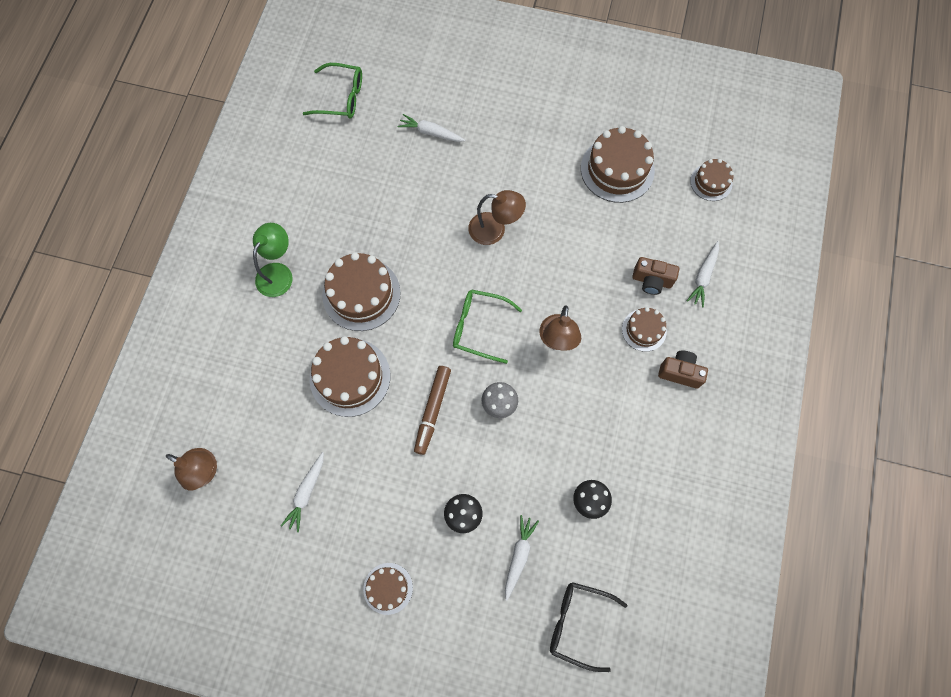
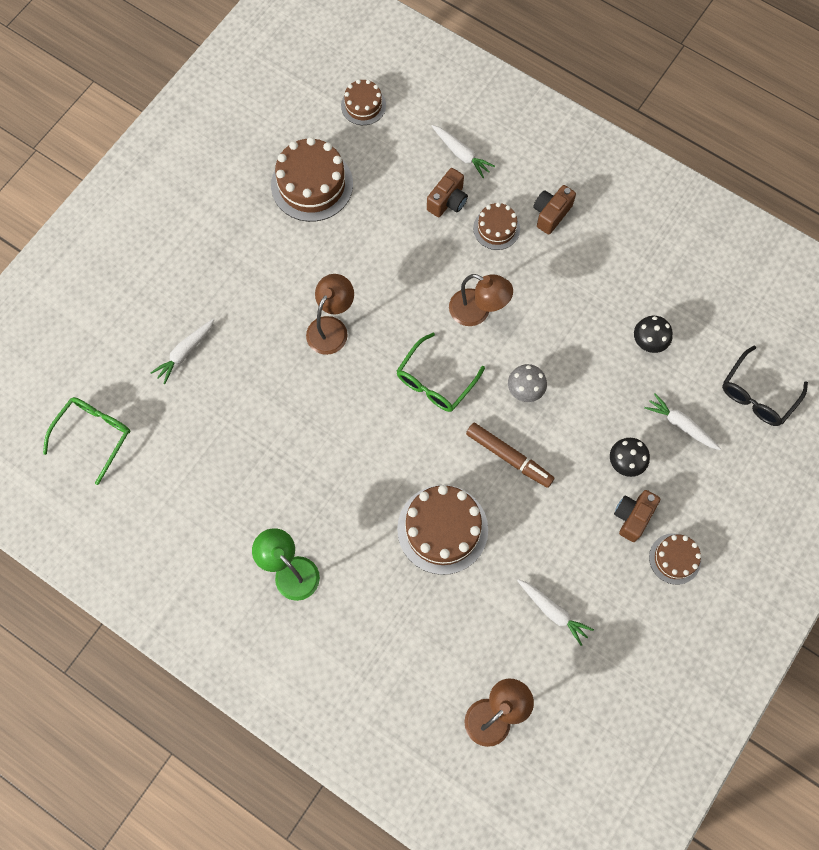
camera: 70 degrees left, 0 degrees up
brown cake [322,252,401,331] -> none
none -> brown camera [614,490,660,542]

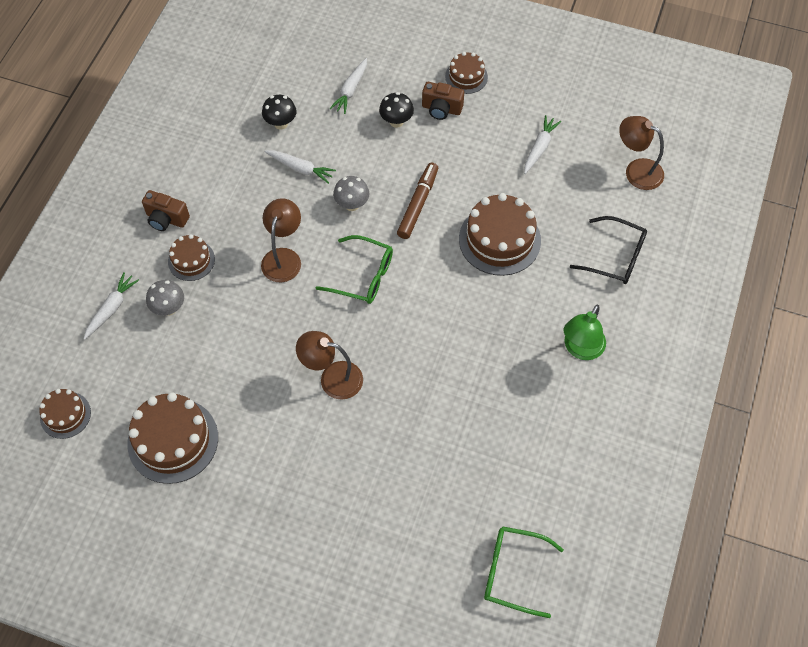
camera: 105 degrees left, 10 degrees down
white carrot [150,319,215,384] -> white carrot moved to [265,150,336,184]
brown camera [427,168,468,217] -> grey mushroom [146,280,184,316]
black glasses [722,345,808,426] -> black glasses moved to [570,216,647,284]

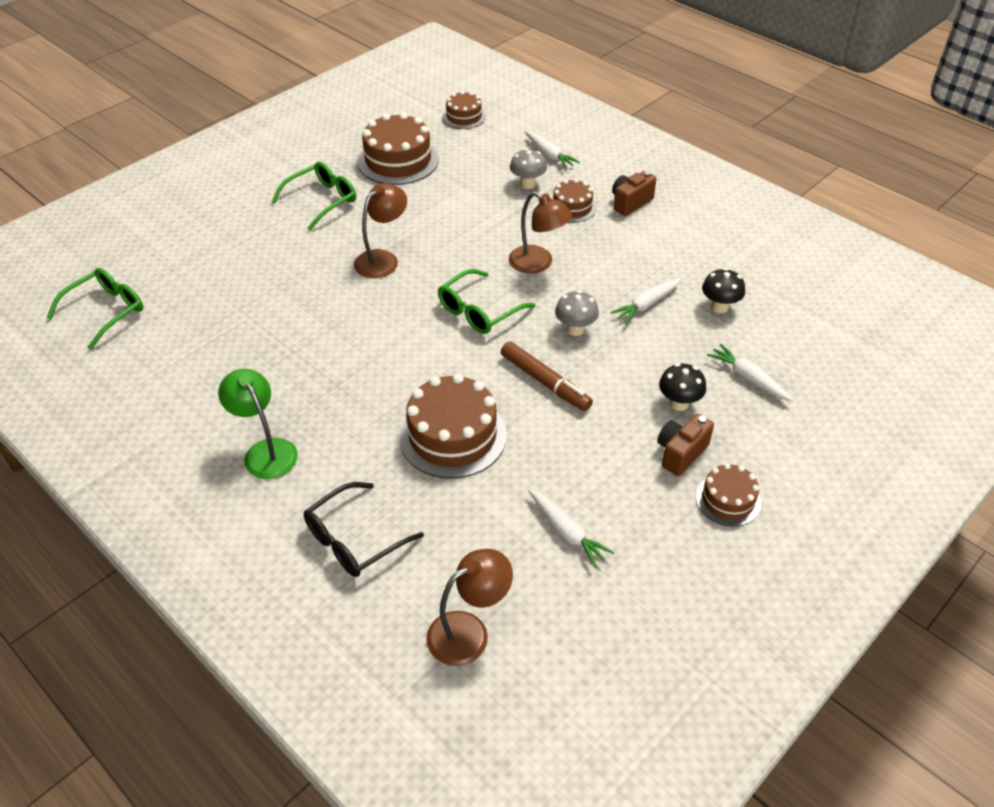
camera: 115 degrees right, 15 degrees down
none -> green glasses [271,162,356,230]

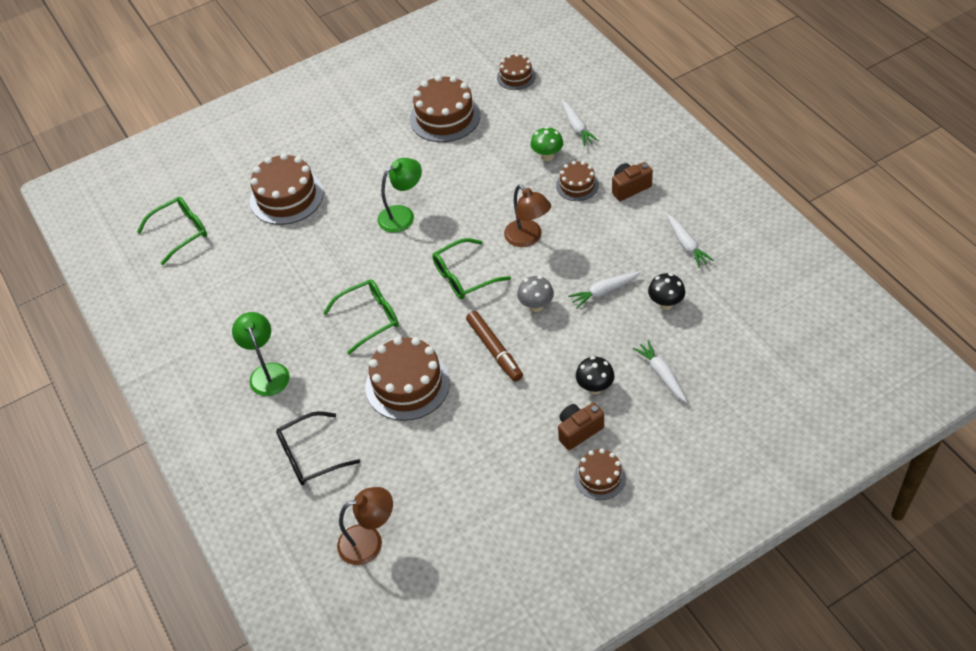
camera: 20 degrees right, 5 degrees up
green glasses [271,162,356,230] -> green glasses moved to [323,279,399,354]
brown lamp [354,183,407,278] -> green lamp [378,158,422,233]
grey mushroom [510,148,547,189] -> green mushroom [530,127,563,161]
white carrot [528,489,614,568] -> white carrot moved to [666,214,714,268]
none -> brown cake [250,153,324,225]

